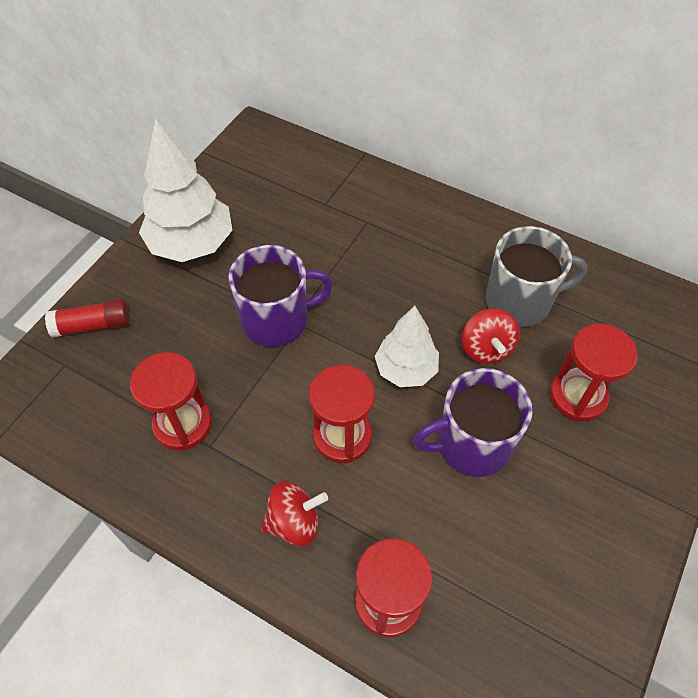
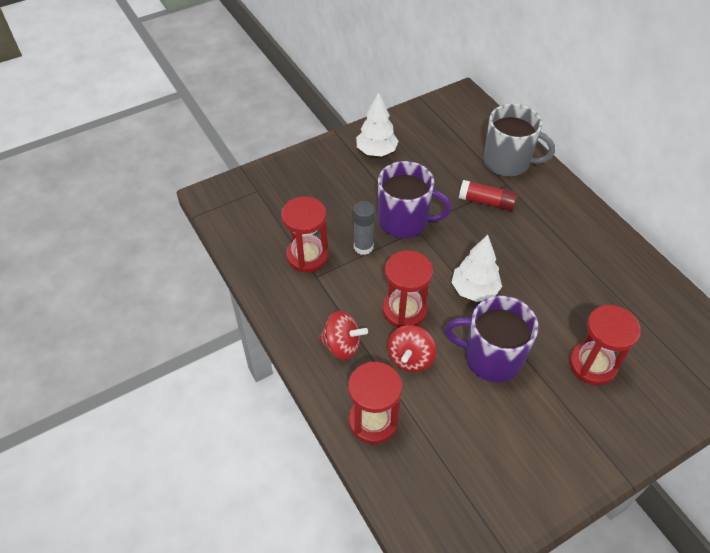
camera: 30 degrees right, 5 degrees down
red glue stick [45,299,130,337] -> red glue stick moved to [459,180,518,211]
white tree [139,118,232,262] -> white tree [356,92,399,157], size x0.63
red spinning top [462,309,520,364] -> red spinning top moved to [387,325,436,372]
grey mug [486,226,588,327] -> grey mug moved to [483,104,555,177]
none -> grey glue stick [353,201,375,255]

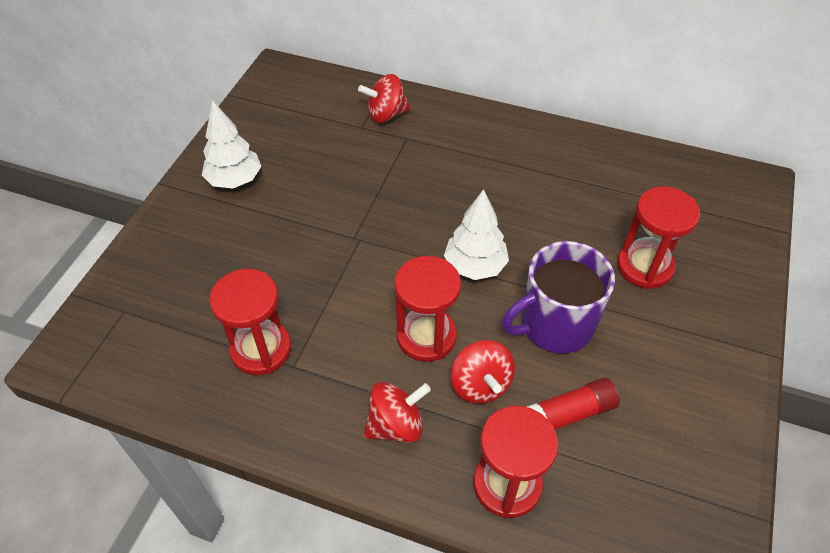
camera: 40 degrees left, 0 degrees up
grey glue stick [353,201,375,255] -> none
purple mug [378,161,452,238] -> none
red glue stick [459,180,518,211] -> red glue stick moved to [527,378,620,430]
grey mug [483,104,555,177] -> red spinning top [358,74,411,123]

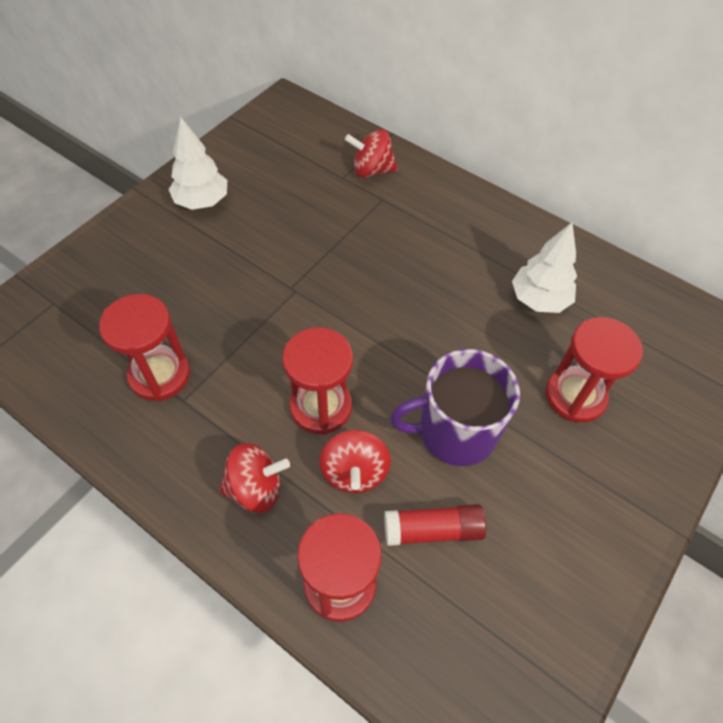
camera: 15 degrees right, 5 degrees up
white tree [444,189,509,280] -> white tree moved to [512,222,577,313]

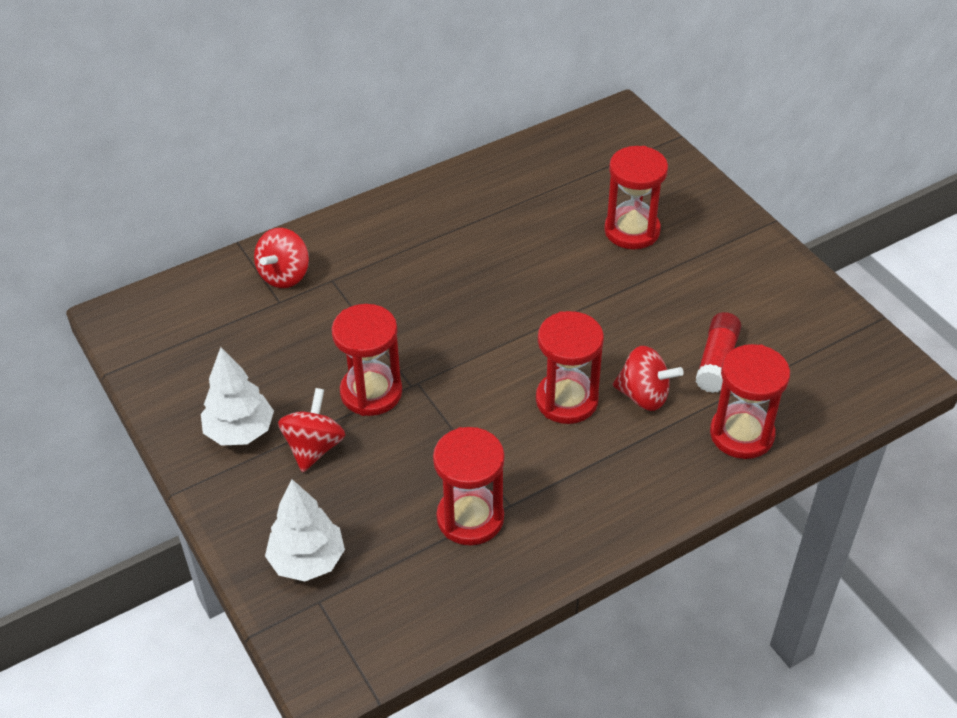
camera: 65 degrees left, 10 degrees down
red spinning top [219,443,290,513] -> red spinning top moved to [278,388,345,472]
purple mug [390,349,520,466] -> none
white tree [512,222,577,313] -> white tree moved to [265,479,345,581]
none -> red hourglass [332,304,402,416]

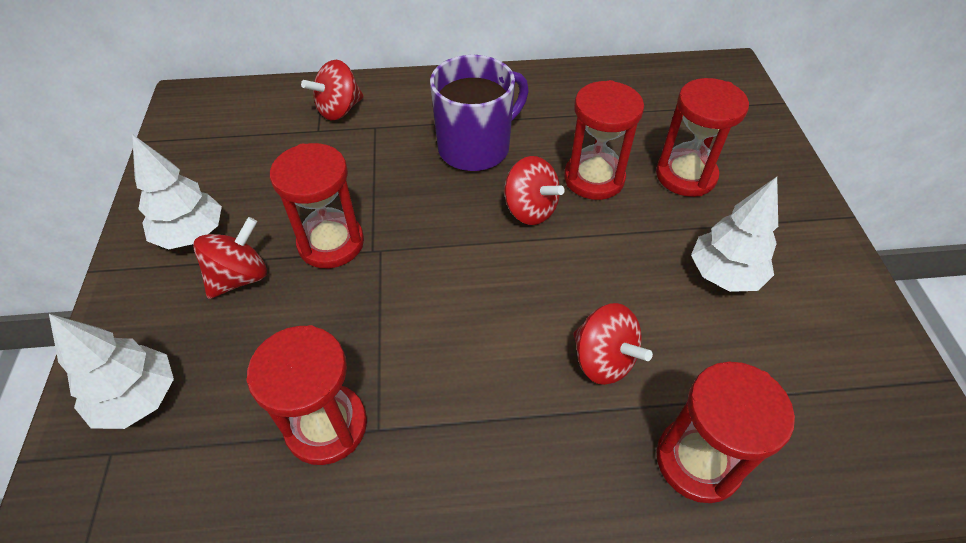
camera: 25 degrees right, 5 degrees up
red hourglass [536,311,604,424] -> red hourglass moved to [564,80,644,200]
red glue stick [696,312,741,393] -> none
none -> purple mug [430,55,529,172]
none -> red spinning top [505,156,565,225]
none -> white tree [691,177,778,292]

